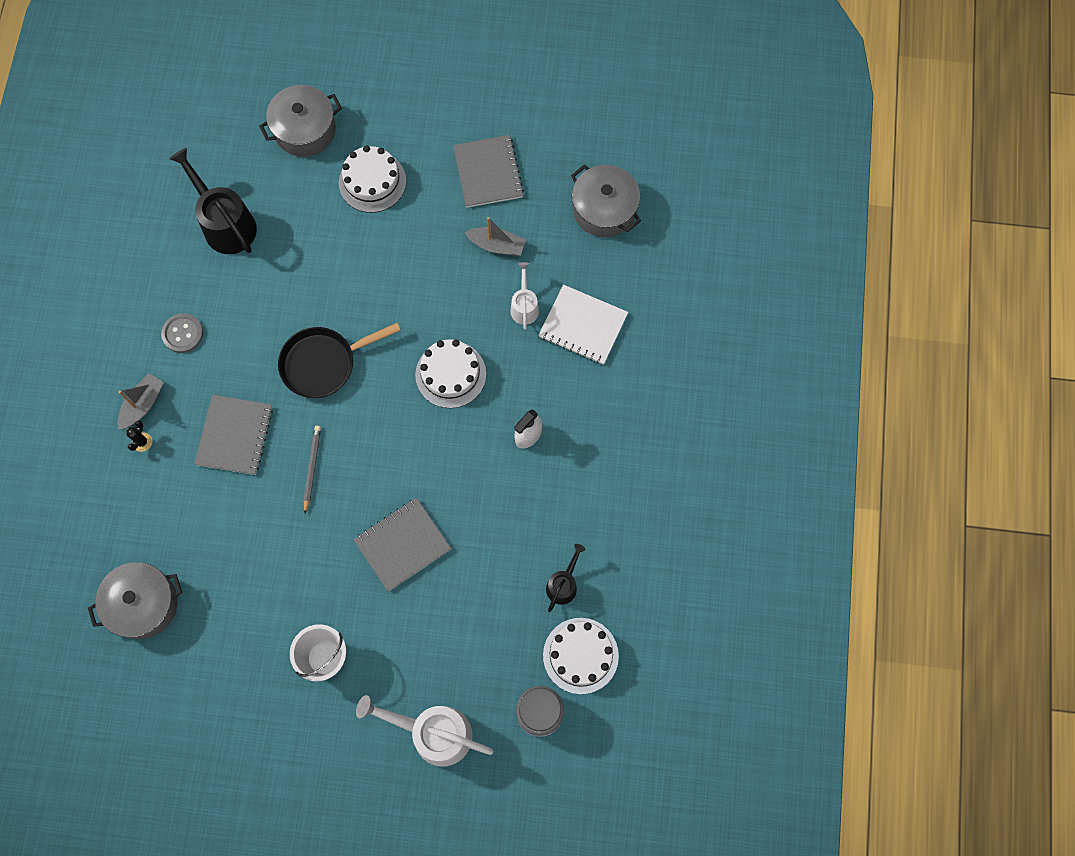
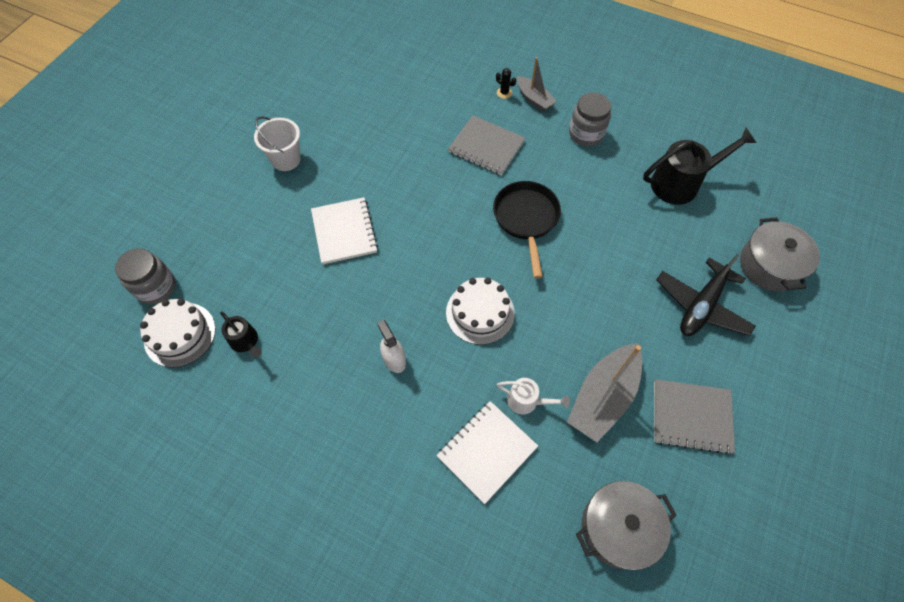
camera: 110 degrees right, 10 degrees down
grey pot [88,562,182,639] -> none
grey button [161,313,203,353] -> grey jar [569,92,611,146]
grey pencil [304,426,321,514] -> none
white cake [339,146,406,213] -> black plane [656,254,756,336]
grey notebook [353,498,451,592] -> white notebook [311,197,378,264]
white watering can [356,695,494,767] -> none
grey boat [465,217,526,256] -> grey boat [567,343,642,442], size x1.72

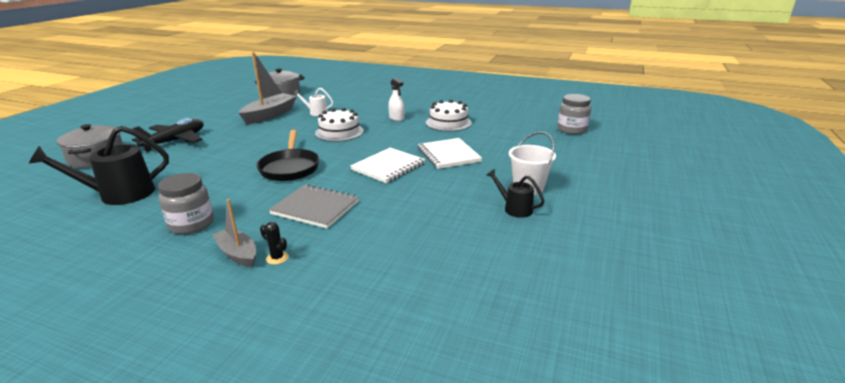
camera: 175 degrees right, 35 degrees down
white cake [140,299,216,368] -> white cake moved to [426,100,472,132]
black watering can [220,312,262,358] -> black watering can moved to [487,169,545,218]
white notebook [436,401,538,504] -> white notebook moved to [350,148,426,183]
grey notebook [654,379,735,455] -> none

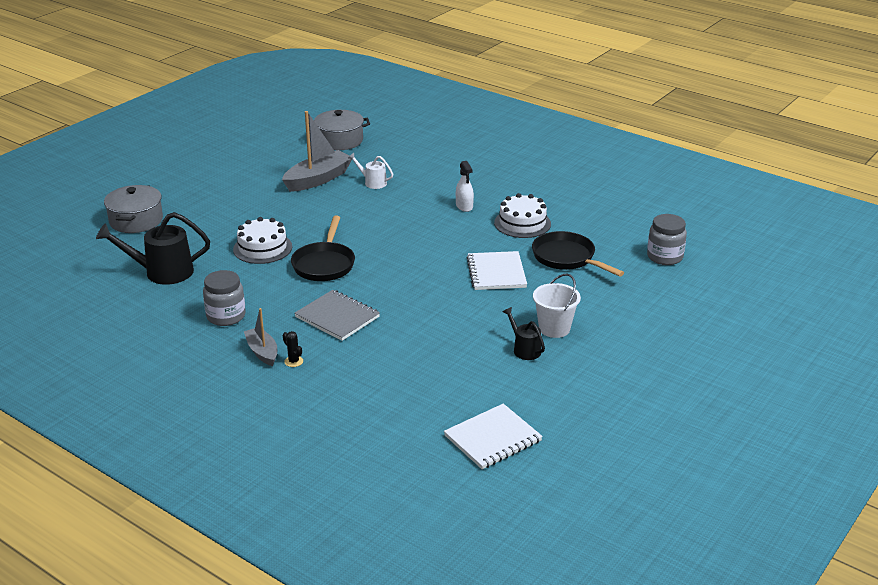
camera: 15 degrees right, 5 degrees up
black plane [132,118,204,152] -> none
white cake [315,108,364,142] -> white cake moved to [233,217,292,264]
white notebook [350,148,426,183] -> white notebook moved to [444,404,543,469]
none -> black pan [532,231,624,277]

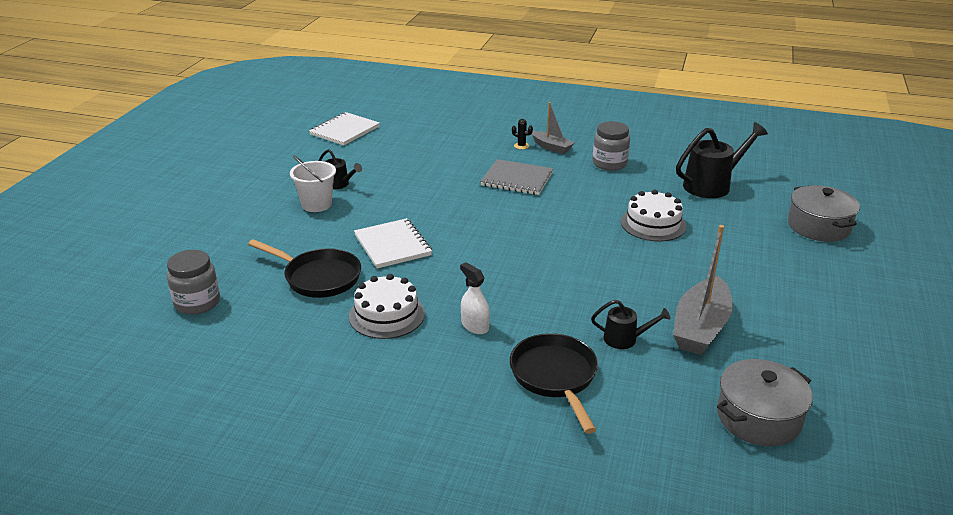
camera: 160 degrees right, 0 degrees up
black pan [291,215,355,281] -> black pan moved to [510,333,598,434]
white watering can [348,153,393,189] -> black watering can [591,300,670,349]

